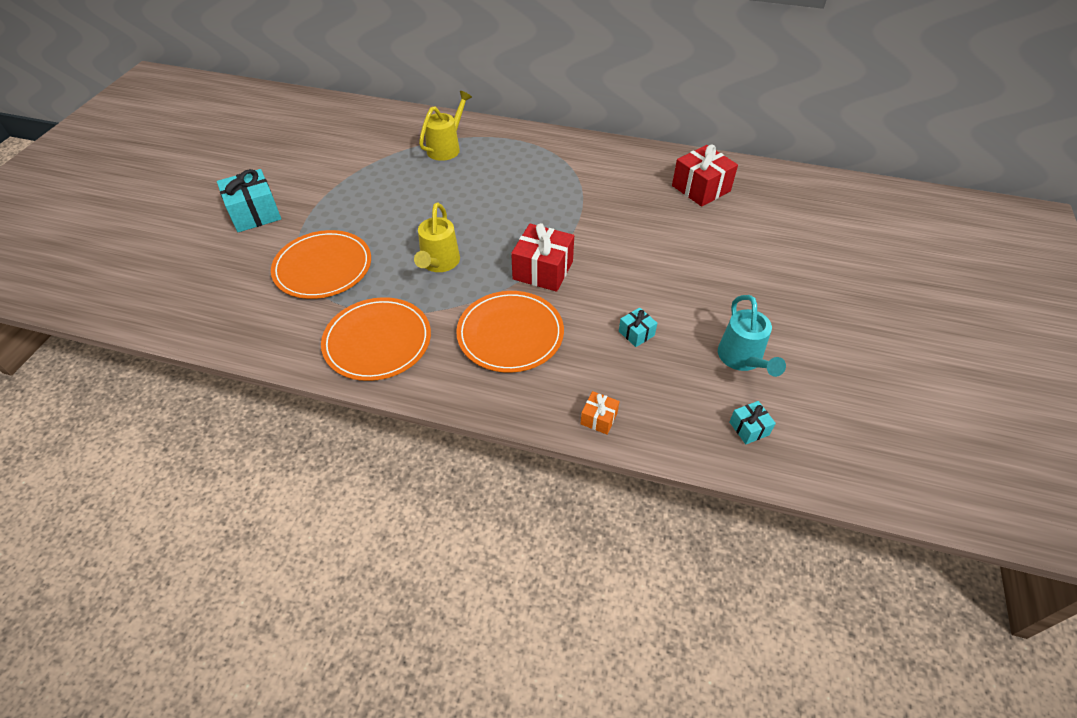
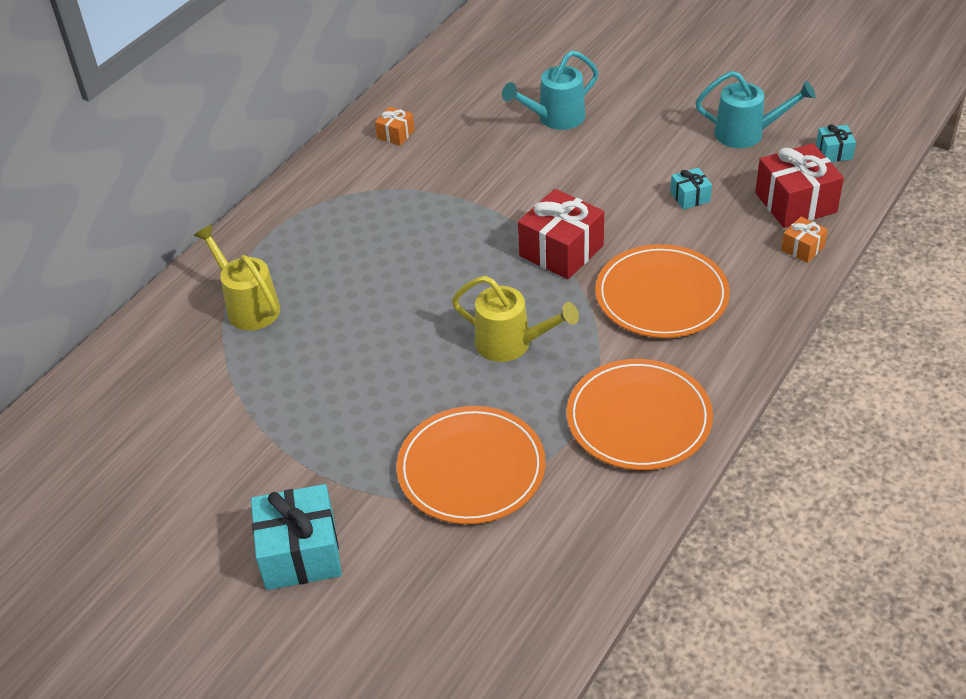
camera: 70 degrees left, 5 degrees down
red gift [672,145,738,207] -> red gift moved to [755,143,844,228]
none -> orange gift [375,107,415,146]
none -> turquoise watering can [502,50,599,130]

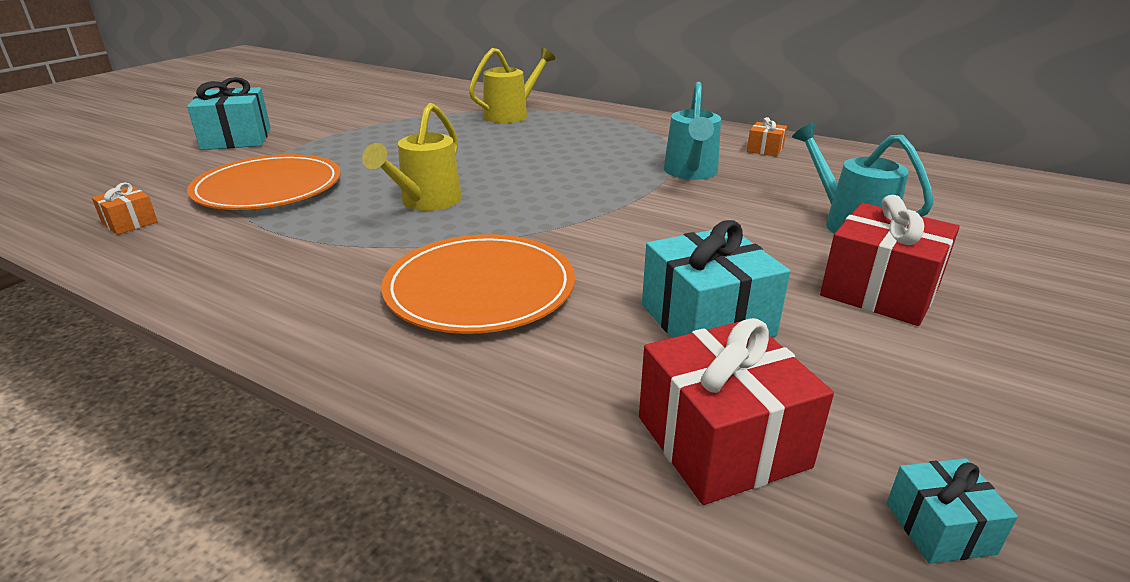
camera: 85 degrees right, 15 degrees down
red gift [518,189,604,279] -> red gift moved to [820,195,960,326]
orange plate [567,359,713,470] -> none
turquoise gift [670,168,712,210] -> turquoise gift [642,220,790,338], size x1.98
turquoise watering can [695,71,816,148] -> turquoise watering can moved to [664,82,721,180]
orange gift [781,217,828,263] -> orange gift moved to [92,182,158,235]

